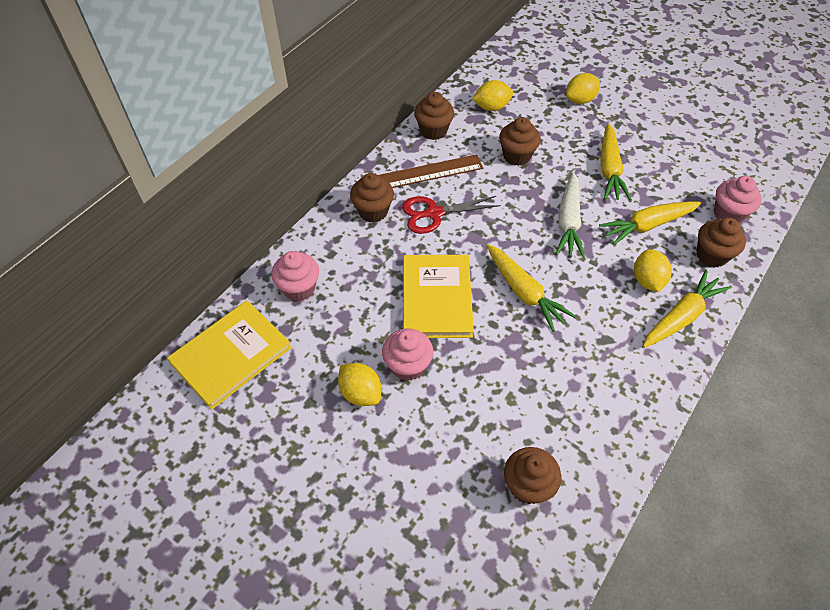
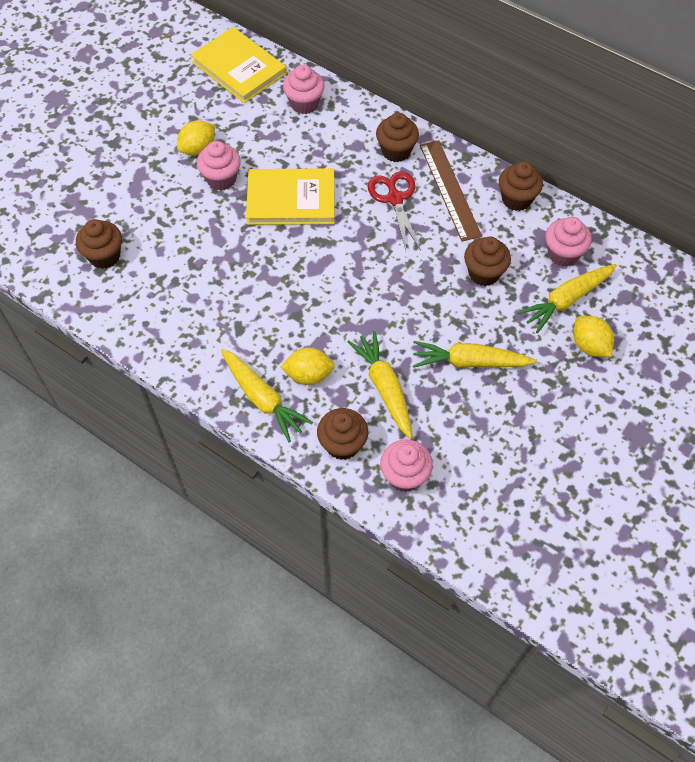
camera: 90 degrees right, 5 degrees up
yellow lemon [472,80,513,111] -> pink cupcake [545,217,592,266]
yellow carrot [486,244,576,332] -> yellow carrot moved to [518,264,617,333]
white carrot [556,172,585,258] -> none

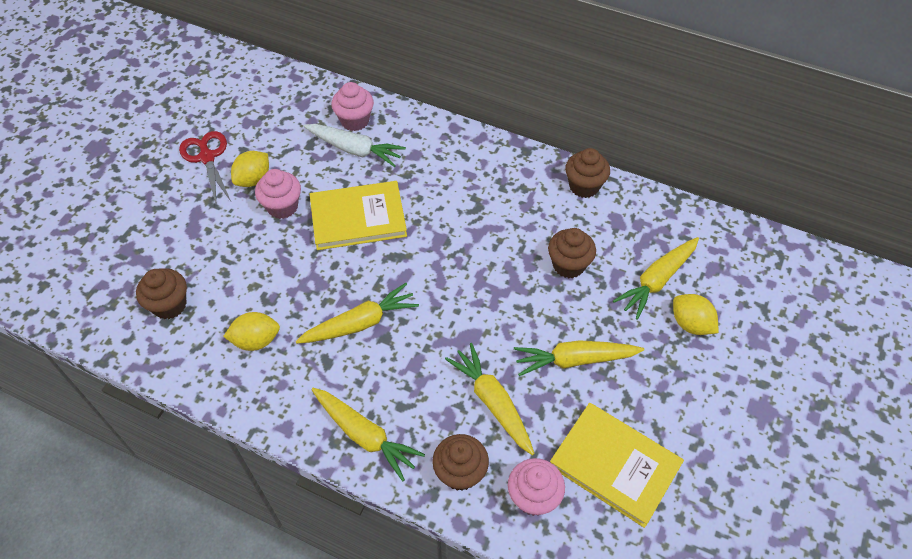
camera: 10 degrees left, 5 degrees down
yellow book [191,27,287,103] -> yellow book moved to [550,403,684,528]
yellow lemon [281,348,335,385] -> yellow lemon moved to [223,312,280,351]
red scissors [368,171,421,250] -> red scissors moved to [179,131,231,206]
brown cupcake [376,113,419,162] -> none
brown ruler [420,140,482,241] -> none
pink cupcake [545,217,592,266] -> none
none -> yellow carrot [296,283,419,344]
none -> white carrot [303,124,406,167]

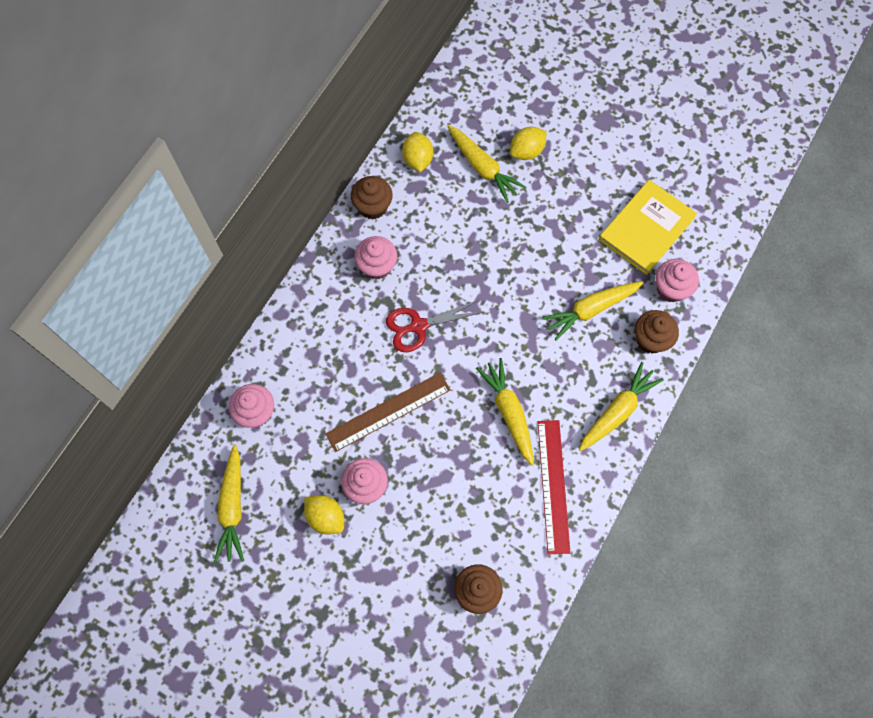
camera: 85 degrees left, 15 degrees up
red scissors [179,131,231,206] -> red scissors moved to [386,300,483,352]
yellow lemon [223,312,280,351] -> yellow lemon moved to [402,132,433,172]
white carrot [303,124,406,167] -> none
yellow book [310,181,407,250] -> brown ruler [325,373,451,452]
yellow carrot [514,340,644,376] -> yellow carrot moved to [214,445,244,563]
brown cupcake [548,228,596,278] -> none
none -> pink cupcake [354,236,397,280]
none -> red ruler [538,420,571,554]

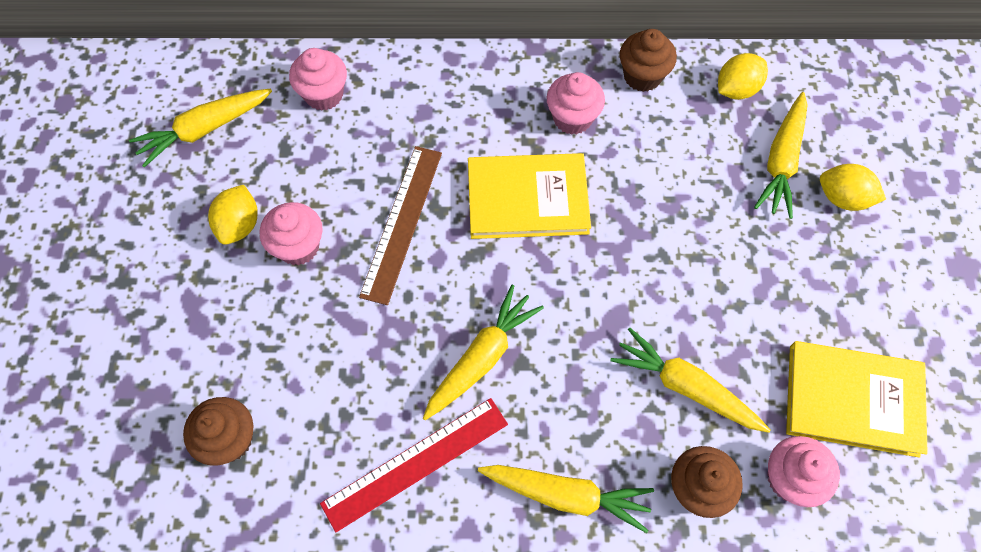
camera: 60 degrees right, 5 degrees down
brown ruler [325,373,451,452] -> brown ruler turned 75 degrees clockwise [359,146,442,305]
red scissors [386,300,483,352] -> yellow book [468,153,591,239]

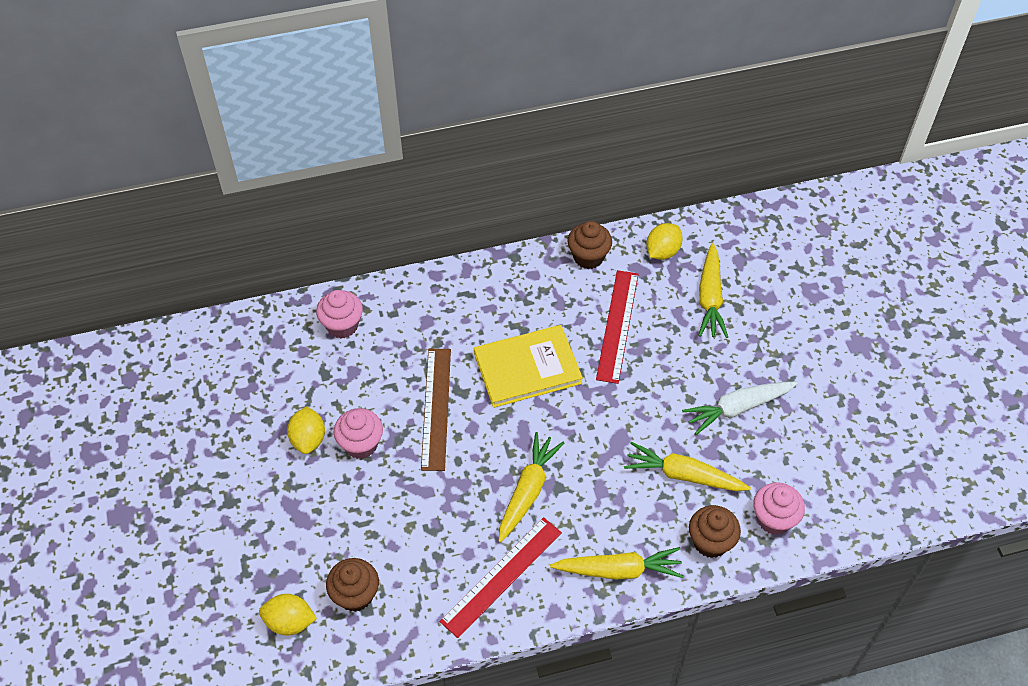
camera: 15 degrees left, 10 degrees down
yellow carrot [129,88,272,168] -> none
pink cupcake [547,72,605,135] -> none
yellow book [786,341,928,458] -> none
yellow lemon [820,164,886,211] -> yellow lemon moved to [259,594,317,636]
none -> red ruler [596,270,638,384]
none -> white carrot [682,382,798,435]

